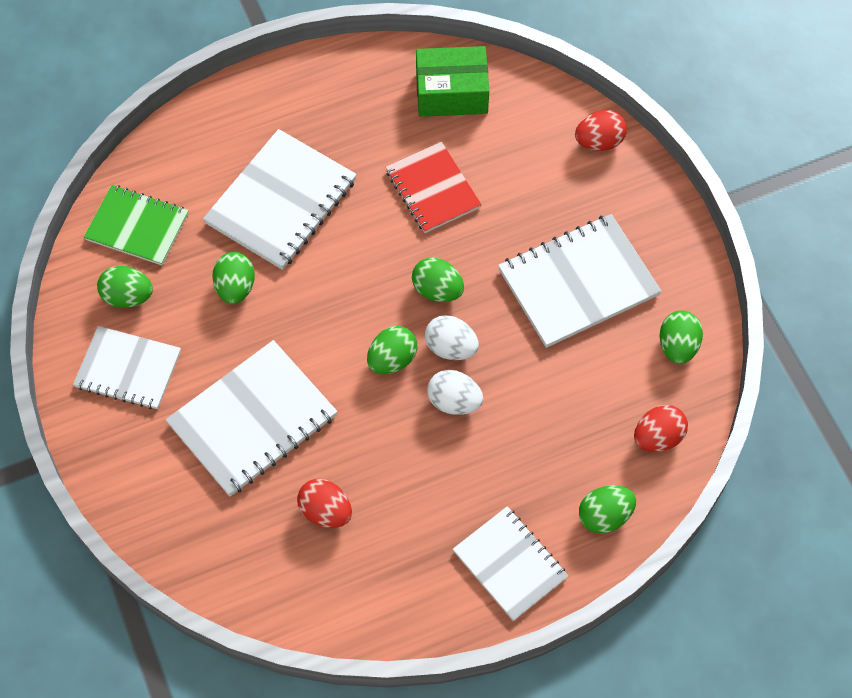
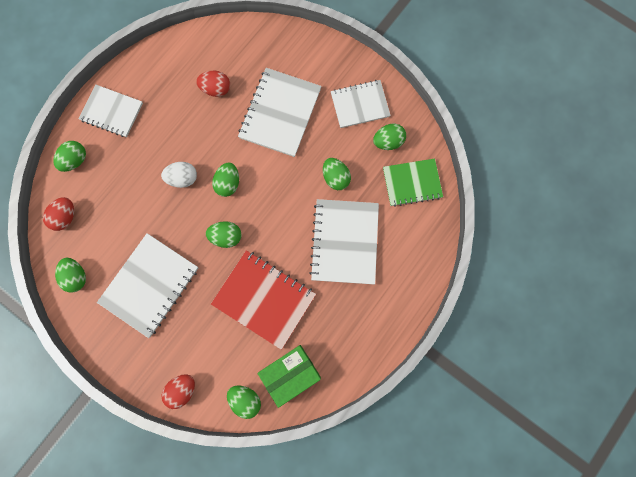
camera: 150 degrees right, 15 degrees up
red notebook [385,142,482,233] -> red notebook [211,250,316,350], size x1.51
white egg [425,315,479,360] -> none
none -> green egg [227,385,261,419]

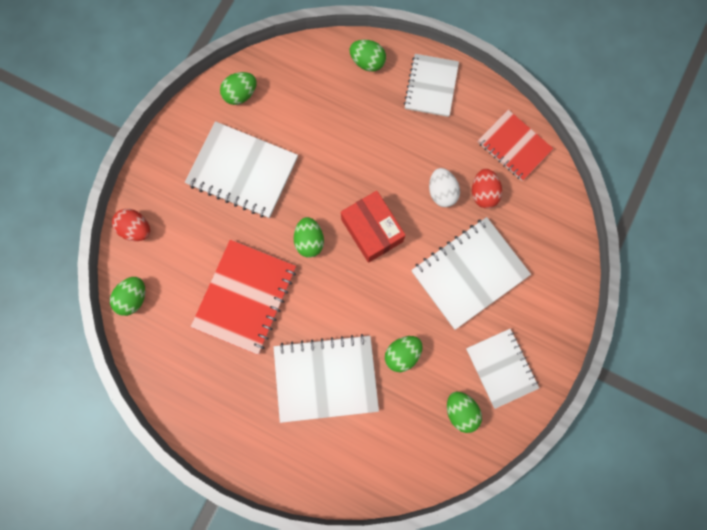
camera: 80 degrees right, 0 degrees up
red egg [43,197,74,231] -> none
white egg [161,162,197,188] -> white egg moved to [429,168,460,207]
green egg [212,162,239,197] -> red box [341,191,406,263]
white notebook [238,68,322,157] -> white notebook turned 45 degrees counterclockwise [411,217,531,330]
green box [257,345,321,408] -> none
green notebook [383,158,443,207] -> none
none -> red notebook [478,110,553,181]

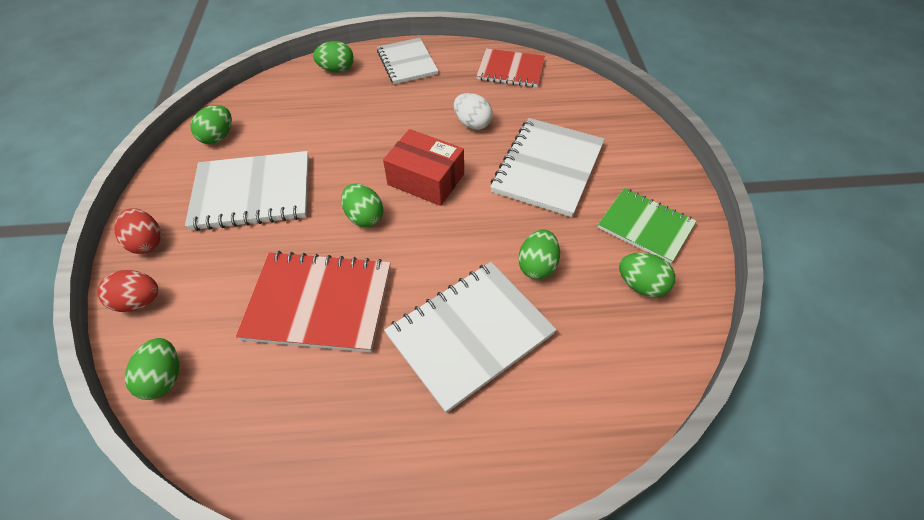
camera: 30 degrees left, 25 degrees down
red notebook [191,239,296,355] -> red notebook turned 75 degrees counterclockwise [236,251,391,353]
white notebook [466,329,539,409] -> green notebook [598,188,696,264]
red egg [472,169,502,208] -> red egg moved to [114,208,161,254]

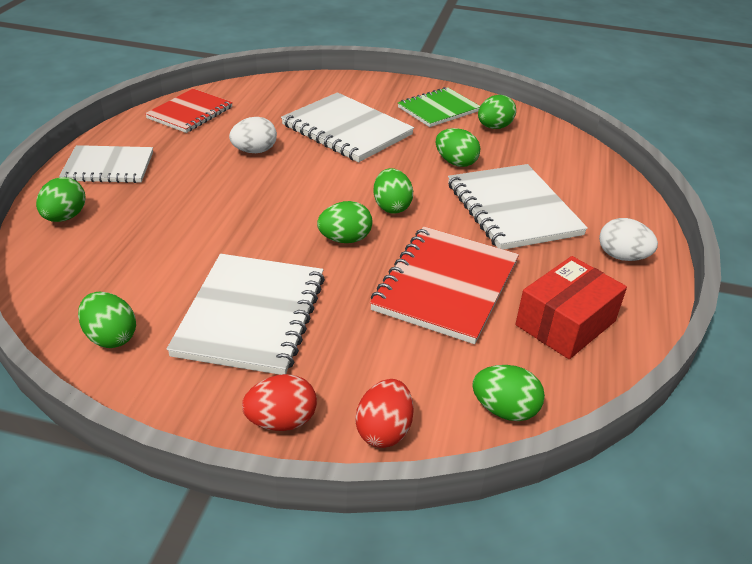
camera: 75 degrees left, 15 degrees down
red box [383,129,464,206] -> red box moved to [515,256,627,359]
none -> green egg [373,168,413,214]
none -> white egg [599,218,658,261]

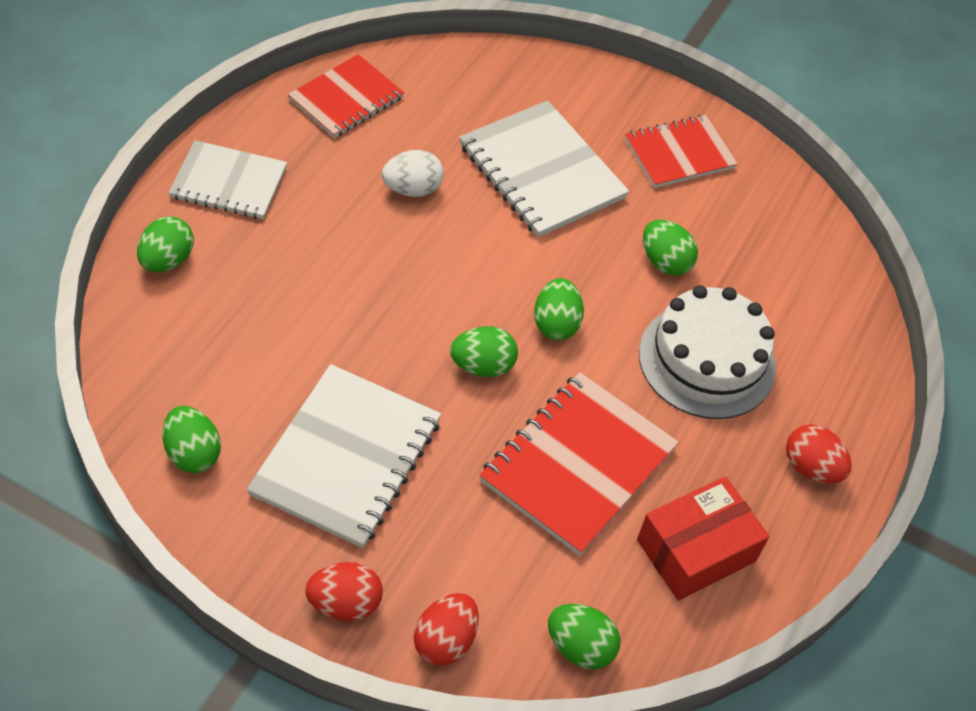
camera: 10 degrees right, 15 degrees up
green notebook [398,87,480,127] -> red notebook [625,115,738,188]
white notebook [448,164,588,250] -> white cake [639,285,776,419]
green egg [478,95,516,129] -> none
white egg [599,218,658,261] -> red egg [786,424,852,484]

